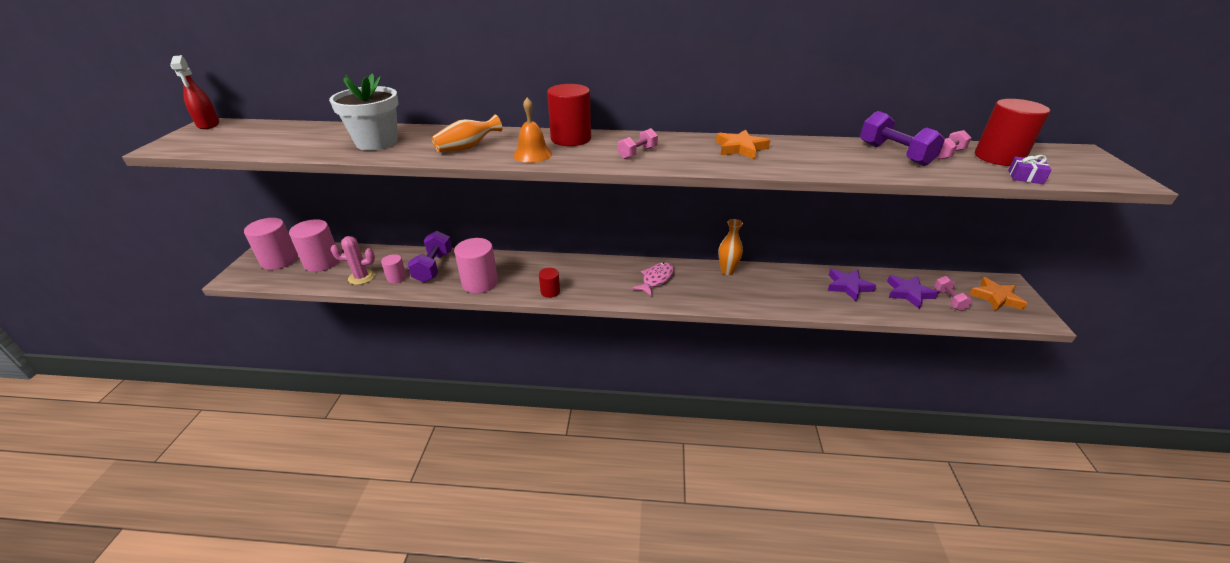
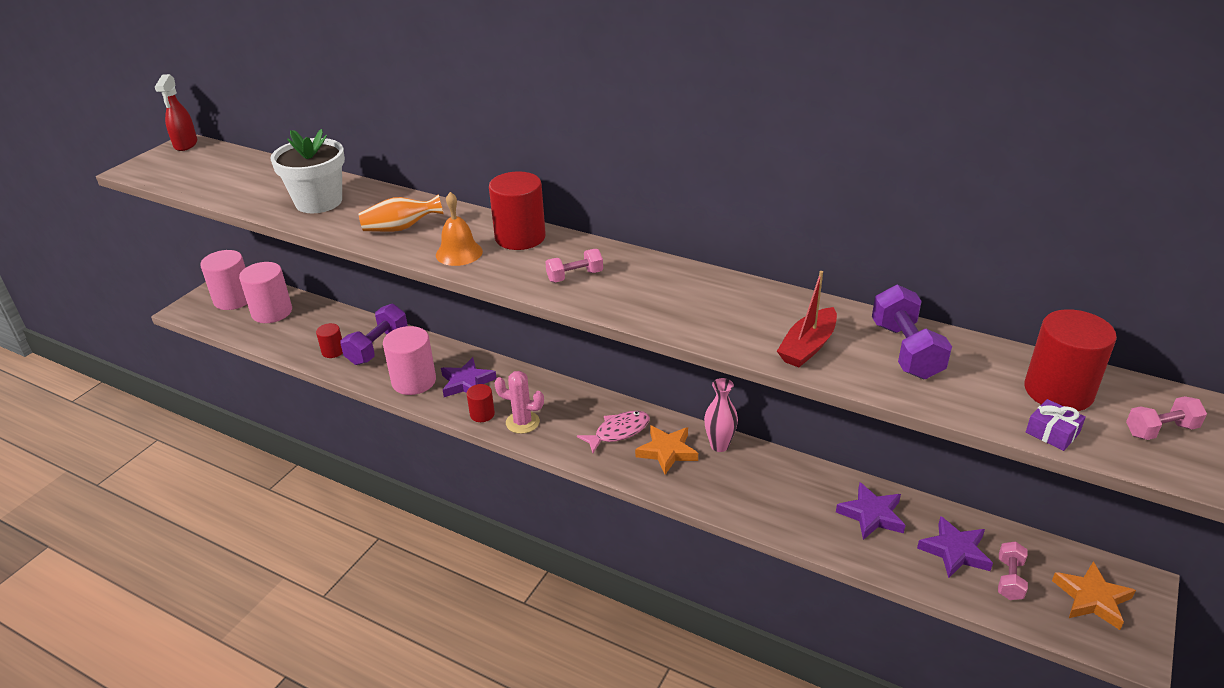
camera: 25 degrees right, 0 degrees up
pink cactus [331,236,375,285] -> pink cactus moved to [494,371,544,434]
pink cylinder [381,254,407,283] -> red cylinder [316,323,343,358]
orange star [716,129,770,160] -> orange star moved to [635,425,698,475]
orange vase [718,219,743,275] -> pink vase [704,378,738,452]
pink dumbbell [936,130,971,160] -> pink dumbbell moved to [1126,396,1207,440]
none -> purple star [441,357,497,397]
none -> red boat [777,271,837,367]

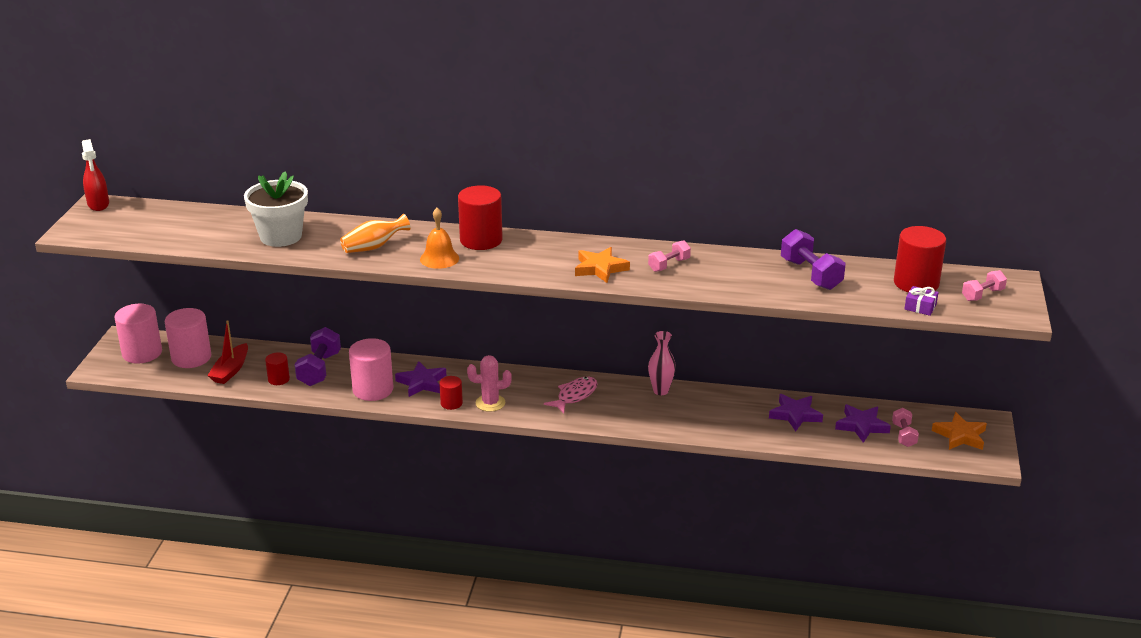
camera: 20 degrees left, 5 degrees down
pink dumbbell [545,249,603,282] -> pink dumbbell moved to [648,240,691,272]
orange star [635,425,698,475] -> orange star moved to [575,247,630,283]
red boat [777,271,837,367] -> red boat moved to [207,320,248,384]

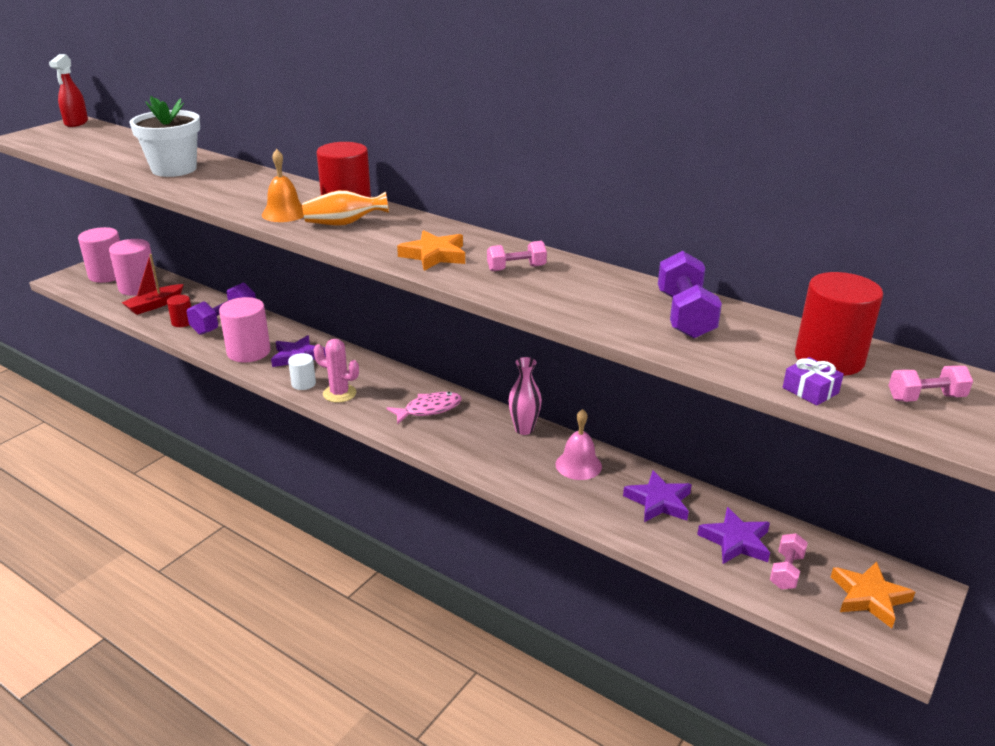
camera: 25 degrees right, 0 degrees up
orange vase [340,214,410,253] -> orange vase moved to [302,190,389,226]
red cylinder [439,376,463,410] -> white cylinder [288,353,316,390]
none -> pink bell [556,409,602,480]

